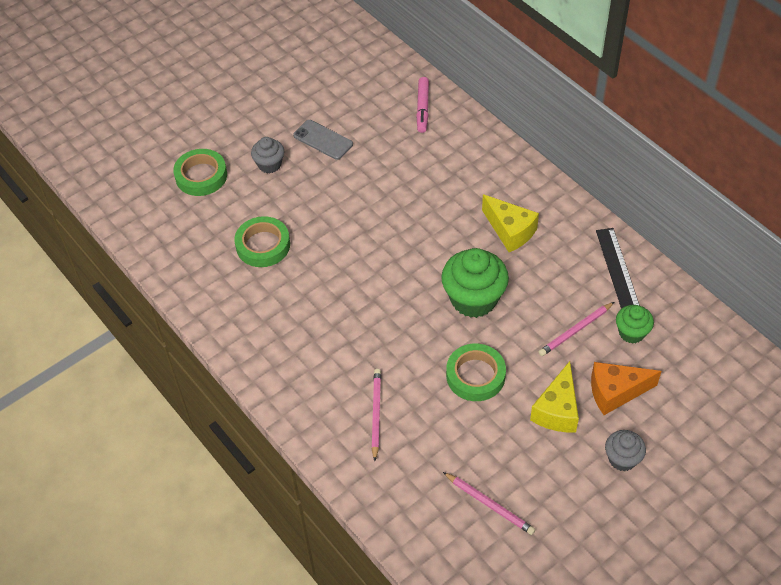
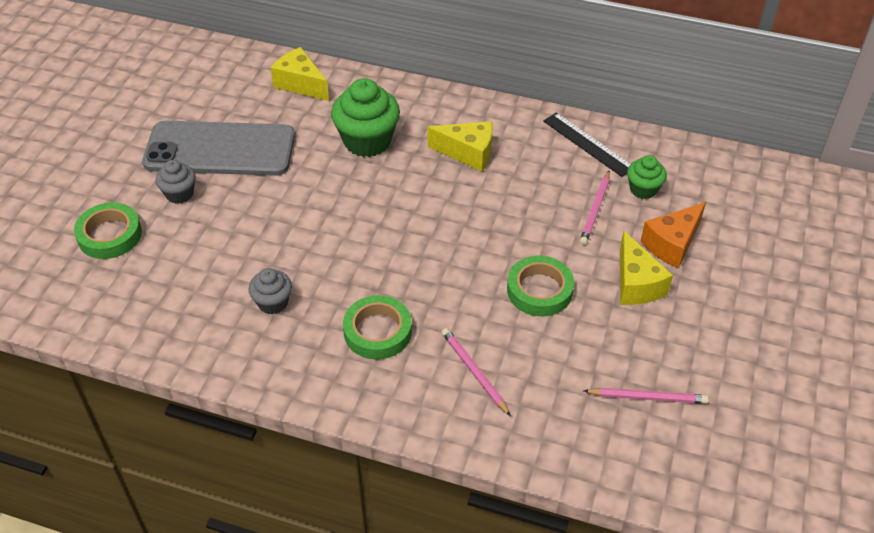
camera: 35 degrees left, 5 degrees down
green tape [234,216,290,267] -> green tape moved to [343,295,412,360]
grey phone [293,120,353,160] -> grey phone [142,121,295,176], size x2.15
pink marker [416,77,429,133] -> yellow cheese [270,47,329,101]
green cupcake [441,248,509,318] -> green cupcake moved to [331,78,400,157]
grey cupcake [605,430,646,471] -> grey cupcake moved to [249,268,292,314]

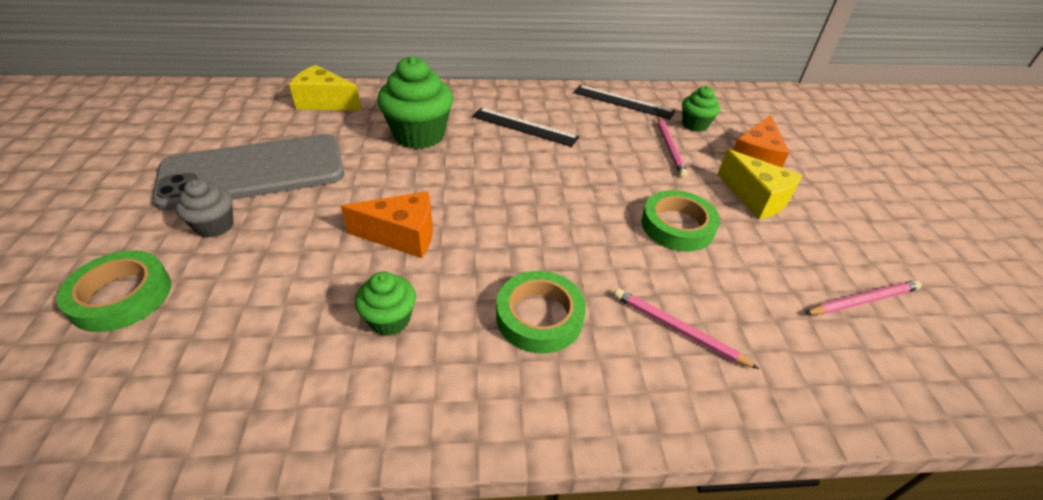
camera: 25 degrees left, 5 degrees down
grey cupcake [249,268,292,314] -> green cupcake [355,271,416,336]
yellow cheese [428,121,493,172] -> black ruler [472,108,579,147]
none -> orange cheese [341,191,433,258]

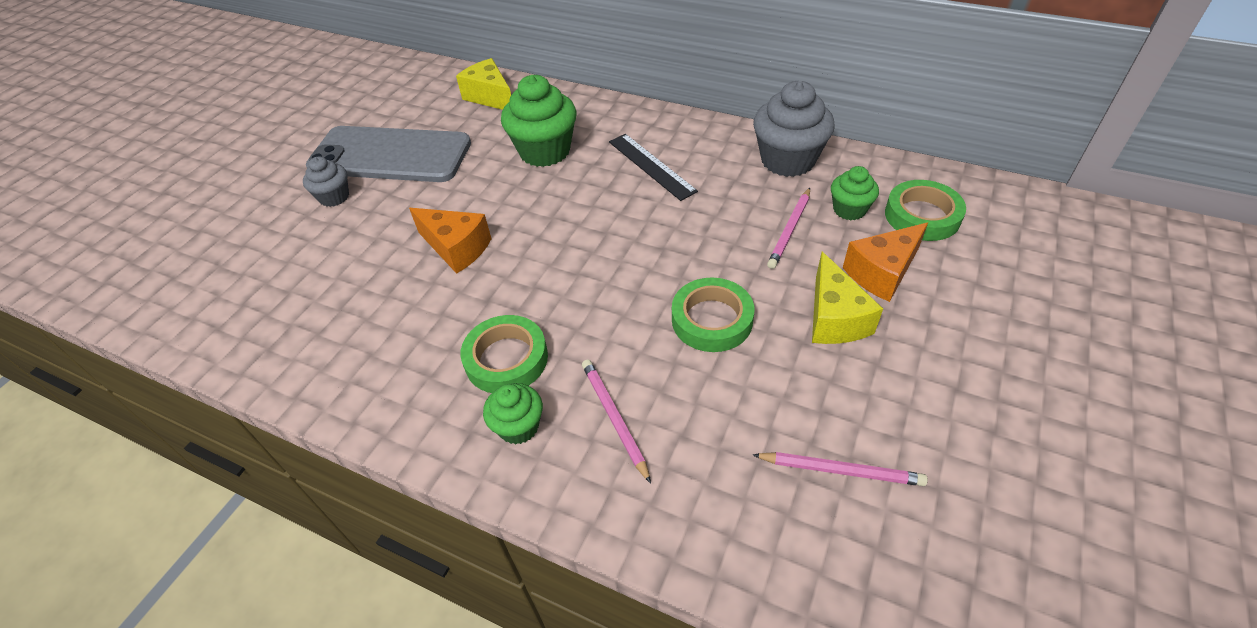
camera: 35 degrees right, 5 degrees up
green tape [56,250,171,332] -> green tape moved to [885,180,966,241]
green cupcake [355,271,416,336] -> green cupcake moved to [483,383,543,445]
black ruler [574,85,675,120] -> grey cupcake [753,81,835,177]

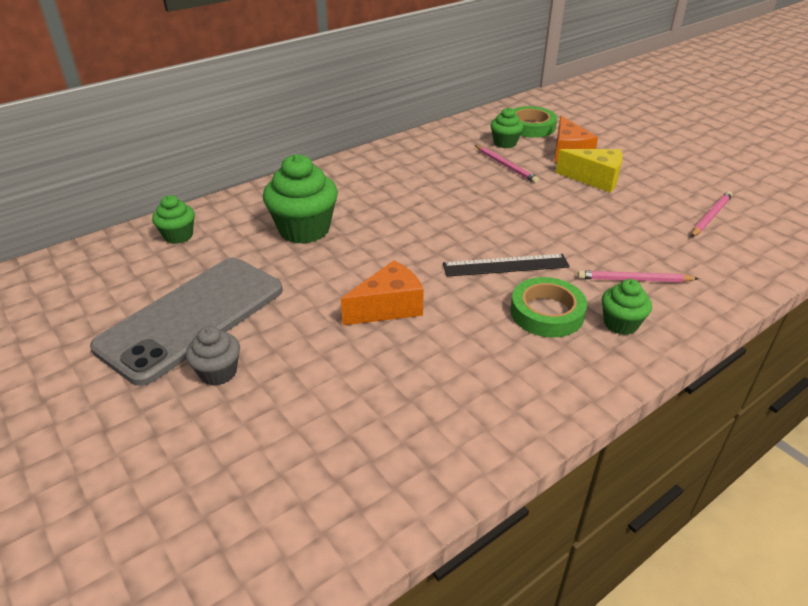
camera: 65 degrees left, 10 degrees down
yellow cheese [456,58,511,110] -> green cupcake [152,195,195,244]
black ruler [609,134,698,201] -> black ruler moved to [443,254,570,277]
green tape [672,277,755,352] -> none
grey cupcake [753,81,835,177] -> none

